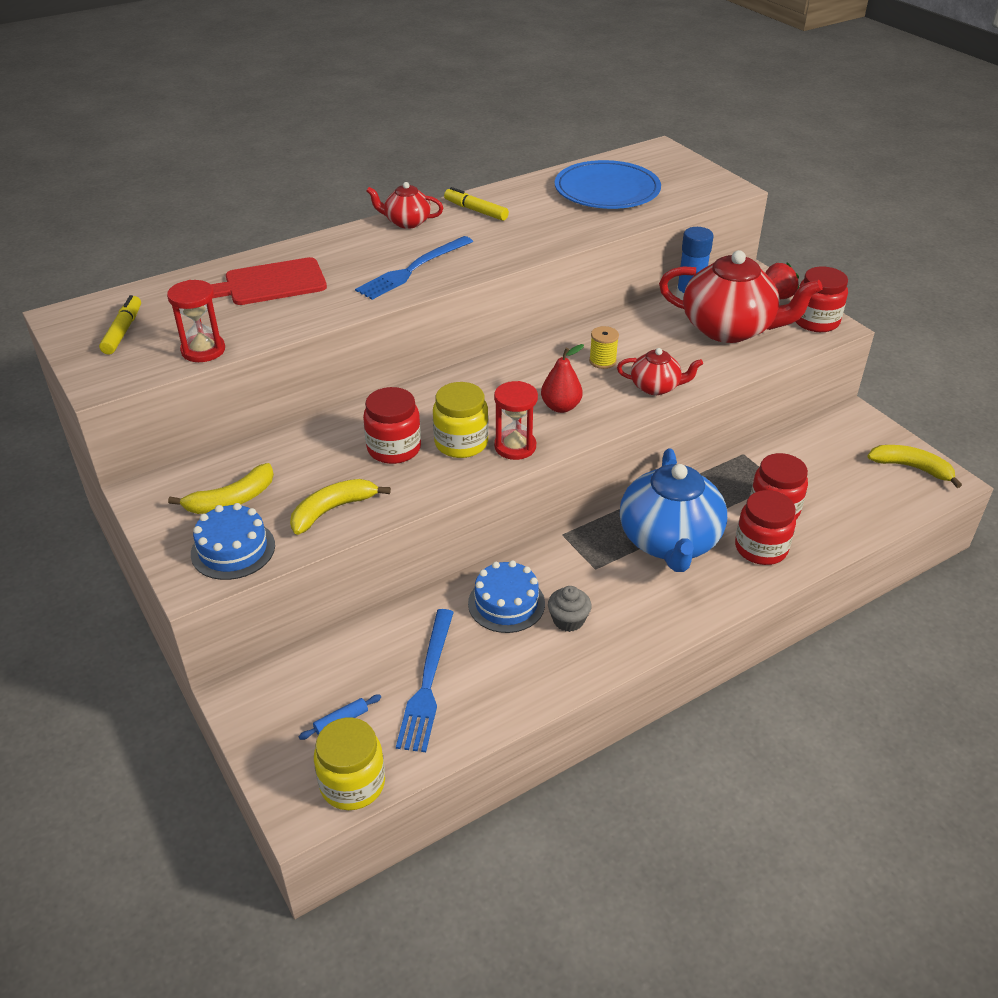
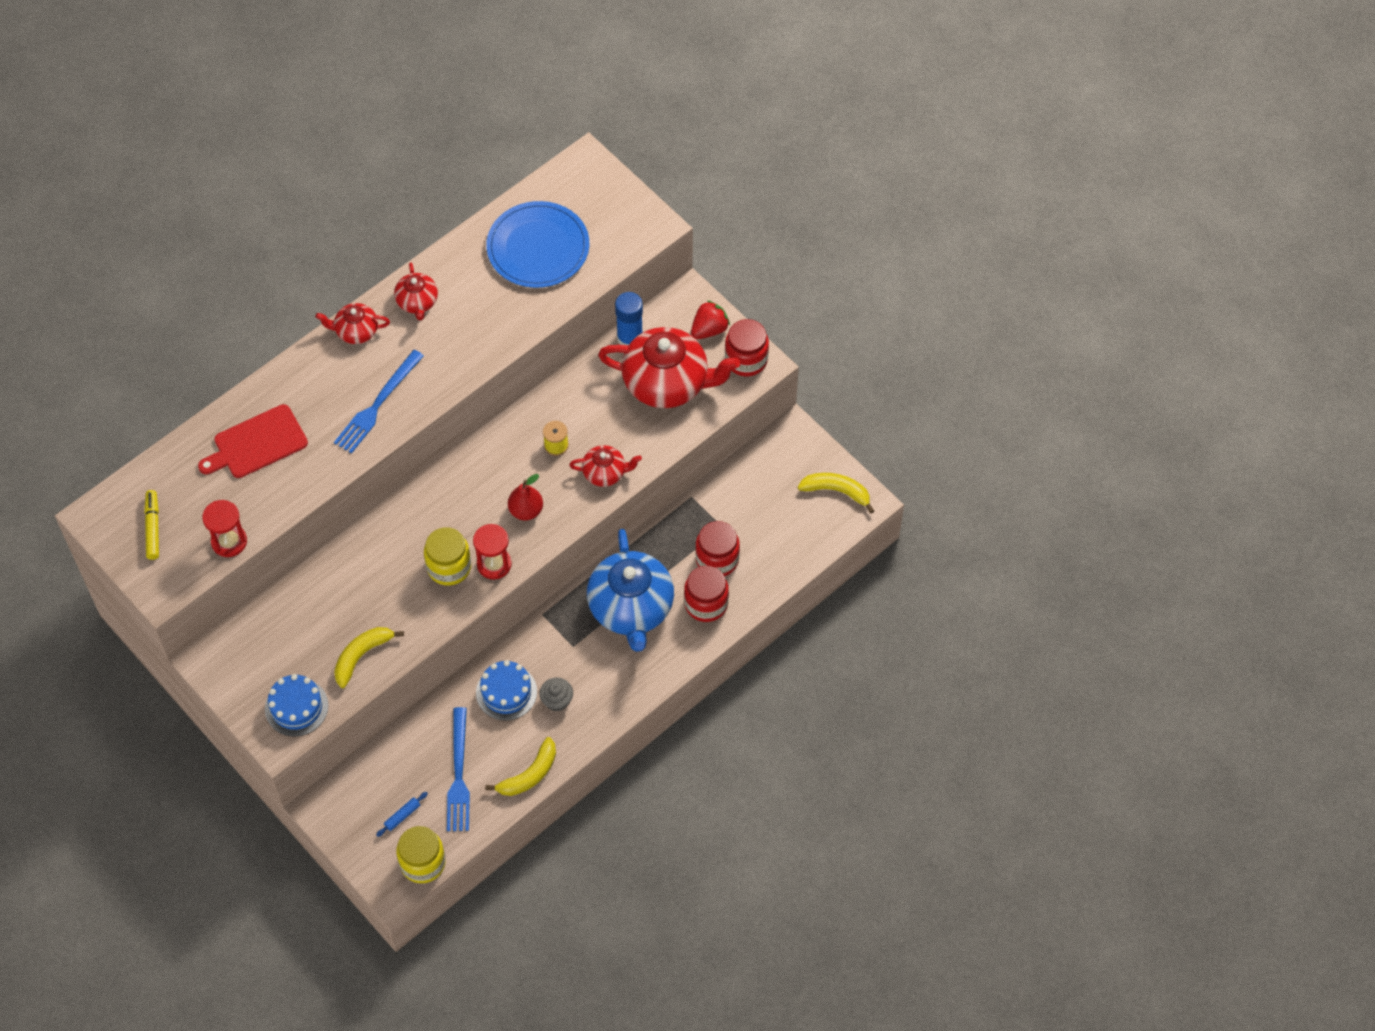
camera: 10 degrees left, 20 degrees up
yellow banana [168,463,274,514] -> yellow banana moved to [485,737,556,796]
red jar [363,387,421,464] -> none
yellow marker [444,187,509,221] -> red teapot [394,263,438,320]

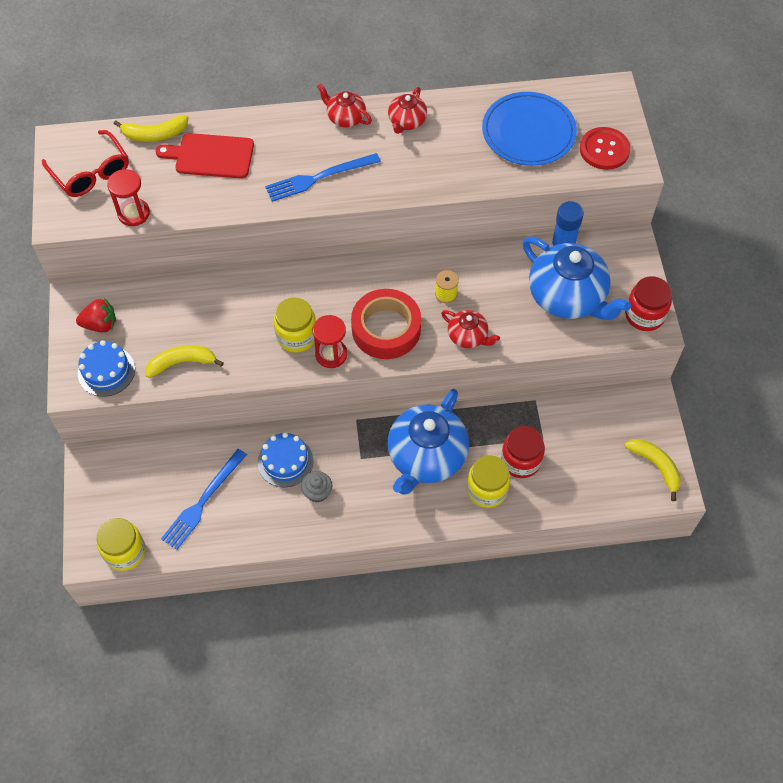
camera: 35 degrees right, 0 degrees up
yellow marker [144,490,159,560] -> red glasses [42,130,129,197]
blue rolling pin [376,792,428,837] -> none
yellow banana [485,737,556,796] -> yellow banana moved to [114,115,188,142]
red pear [508,474,543,520] -> red tape [351,289,421,359]
red teapot [598,327,740,408] -> blue teapot [523,237,631,320]
red jar [684,565,729,622] -> yellow jar [467,455,511,508]
red strawberry [691,300,730,339] -> red strawberry moved to [76,298,116,332]
none -> red button [580,127,631,170]

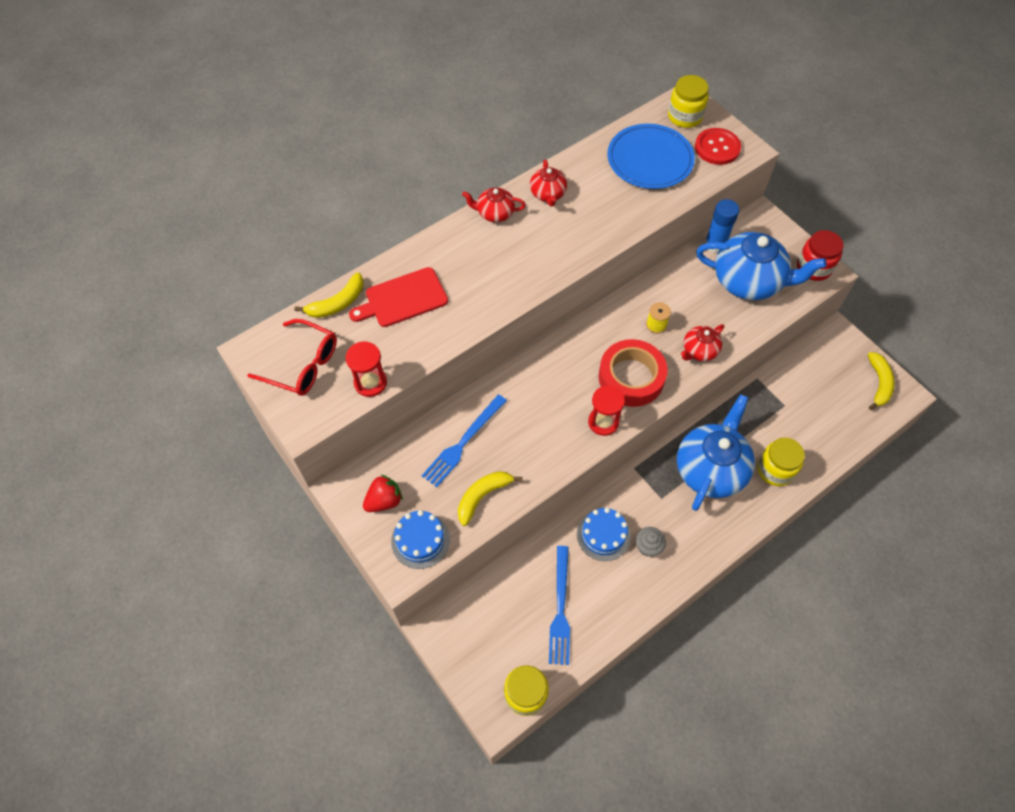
camera: 30 degrees left, 0 degrees up
blue fork [265,153,381,202] -> blue fork moved to [422,394,507,487]
yellow jar [274,297,316,352] -> yellow jar moved to [668,75,708,128]
blue teapot [387,389,469,495] -> blue teapot turned 150 degrees counterclockwise [677,394,755,511]
red teapot [441,310,500,348] -> red teapot turned 135 degrees clockwise [681,324,724,361]
red jar [501,426,545,478] -> none
yellow banana [625,439,681,501] -> yellow banana turned 75 degrees clockwise [868,352,895,410]

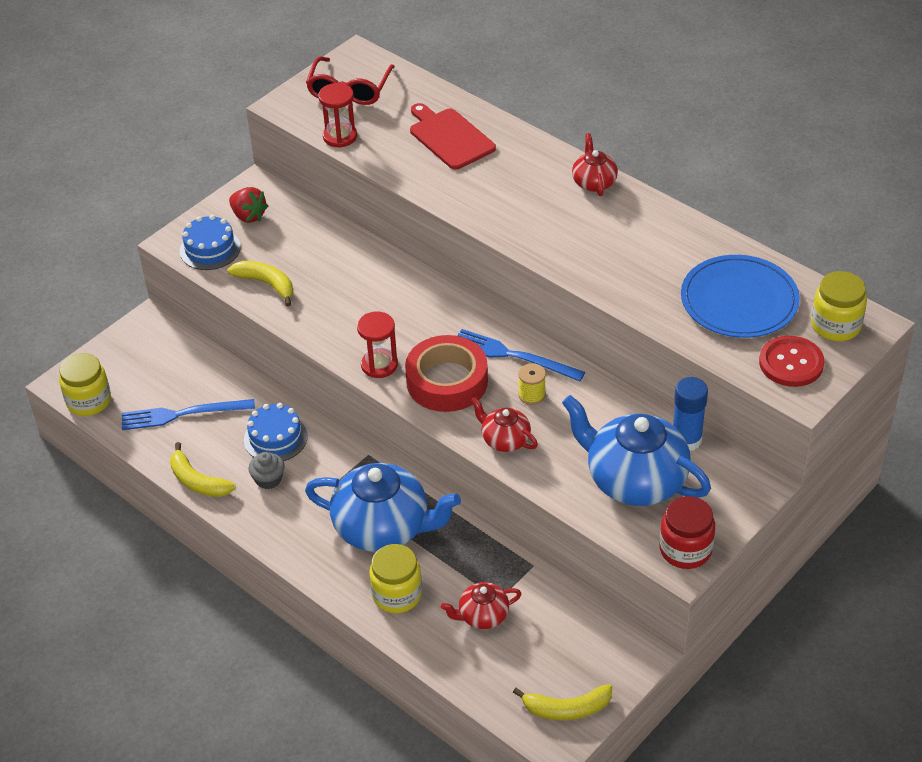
camera: 80 degrees right, 15 degrees down
yellow banana [294,272,363,318] -> yellow banana moved to [170,442,236,497]
blue fork [422,394,507,487] -> blue fork moved to [458,329,585,381]
red teapot [530,160,567,206] -> red teapot moved to [441,582,522,629]
blue teapot [696,232,827,300] -> blue teapot turned 120 degrees clockwise [562,395,711,506]

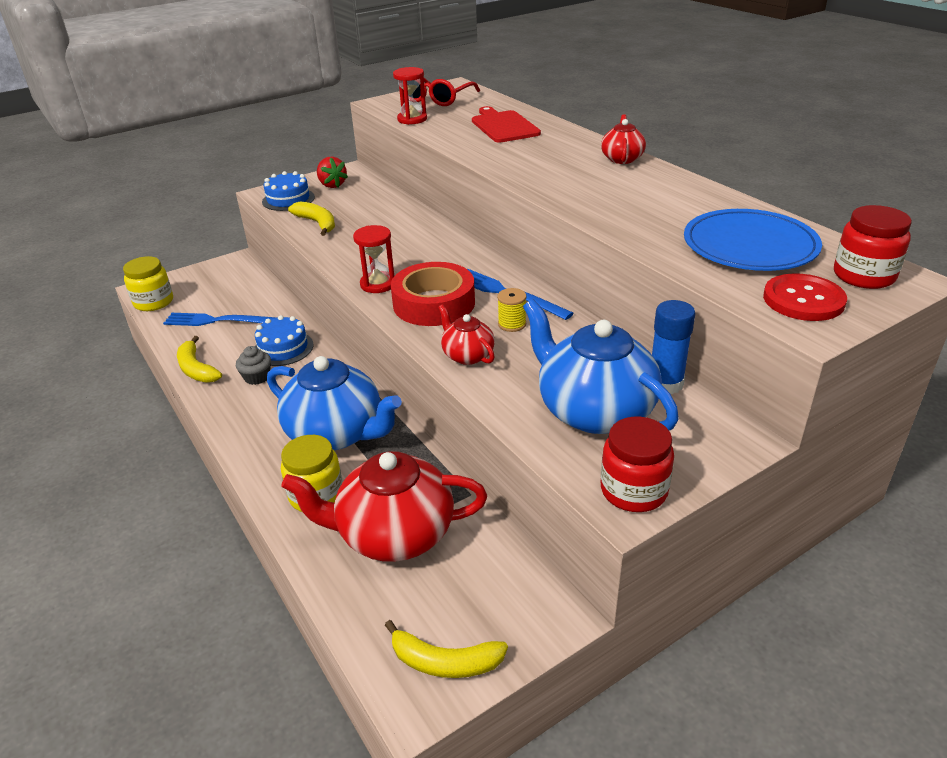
camera: 15 degrees right, 10 degrees down
red teapot [441,582,522,629] -> red teapot [281,451,487,562], size x2.01
yellow jar [811,271,867,341] -> red jar [834,205,912,289]

